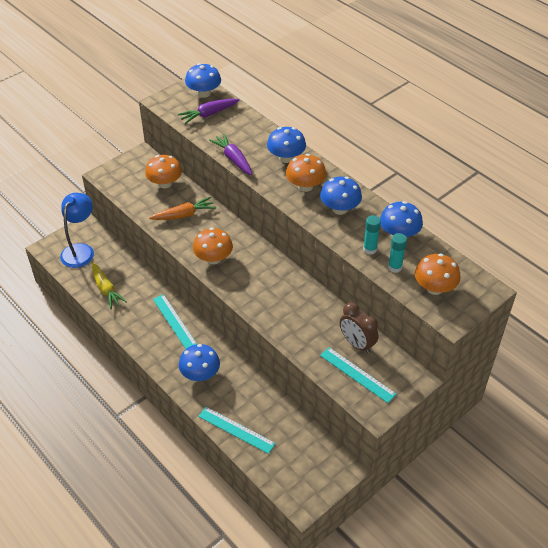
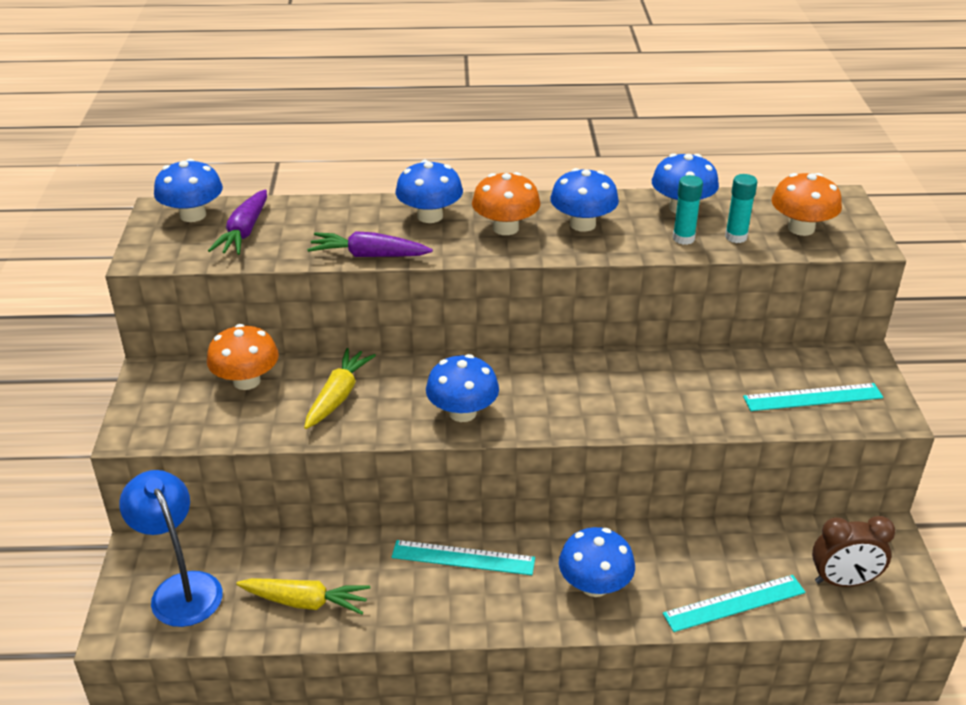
camera: 50 degrees left, 10 degrees down
orange carrot [149,197,216,220] -> yellow carrot [304,348,376,429]
orange mushroom [193,228,233,264] -> blue mushroom [426,354,499,422]
brown clock [340,302,379,354] -> brown clock moved to [812,516,895,587]

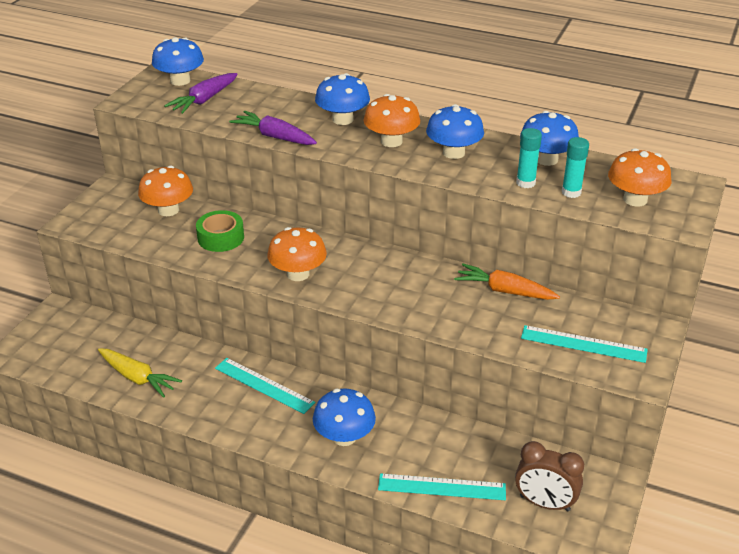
camera: 25 degrees right, 0 degrees up
blue lamp [119,470,223,627] -> none
yellow carrot [304,348,376,429] -> green tape [196,210,244,252]
blue mushroom [426,354,499,422] -> orange mushroom [267,227,327,281]
none -> orange carrot [454,264,560,300]

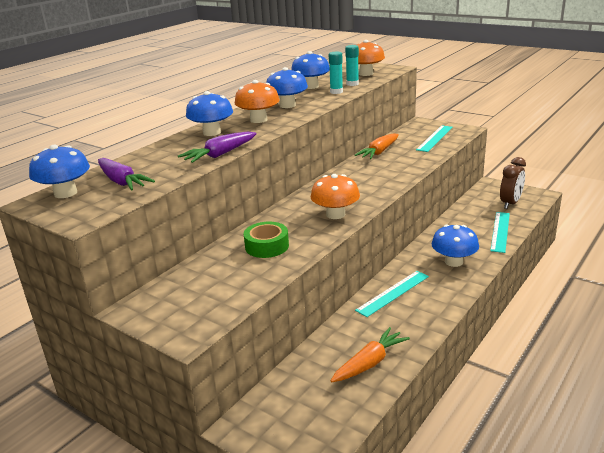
camera: 75 degrees left, 10 degrees down
yellow carrot [98,348,182,398] -> orange carrot [330,327,410,382]
orange mushroom [138,166,193,216] -> none

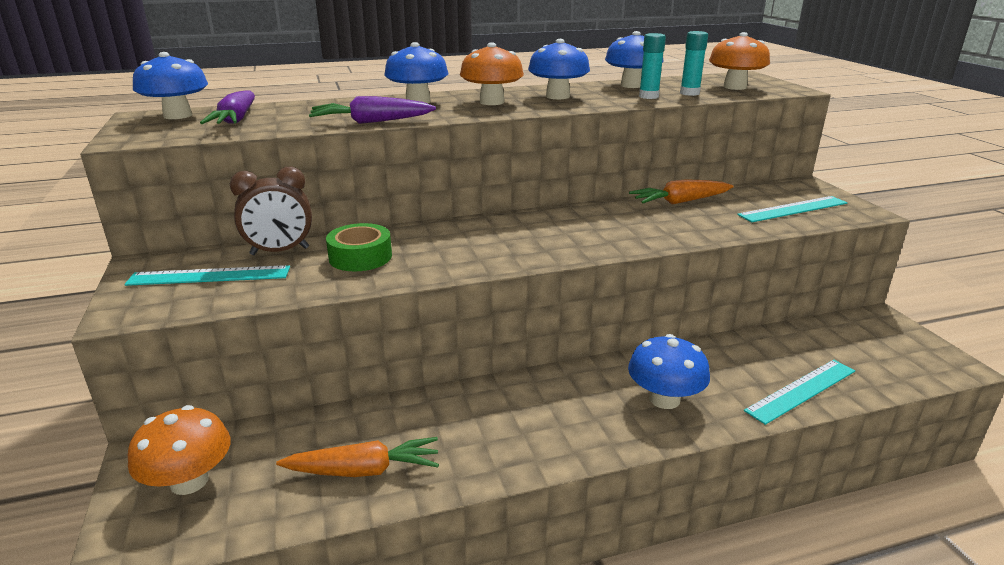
camera: 35 degrees right, 0 degrees up
orange mushroom [310,174,360,219] -> orange mushroom moved to [128,405,231,495]
turquoise ruler [355,271,429,317] -> turquoise ruler moved to [124,265,290,286]
brown clock [500,157,526,209] -> brown clock moved to [230,167,312,255]

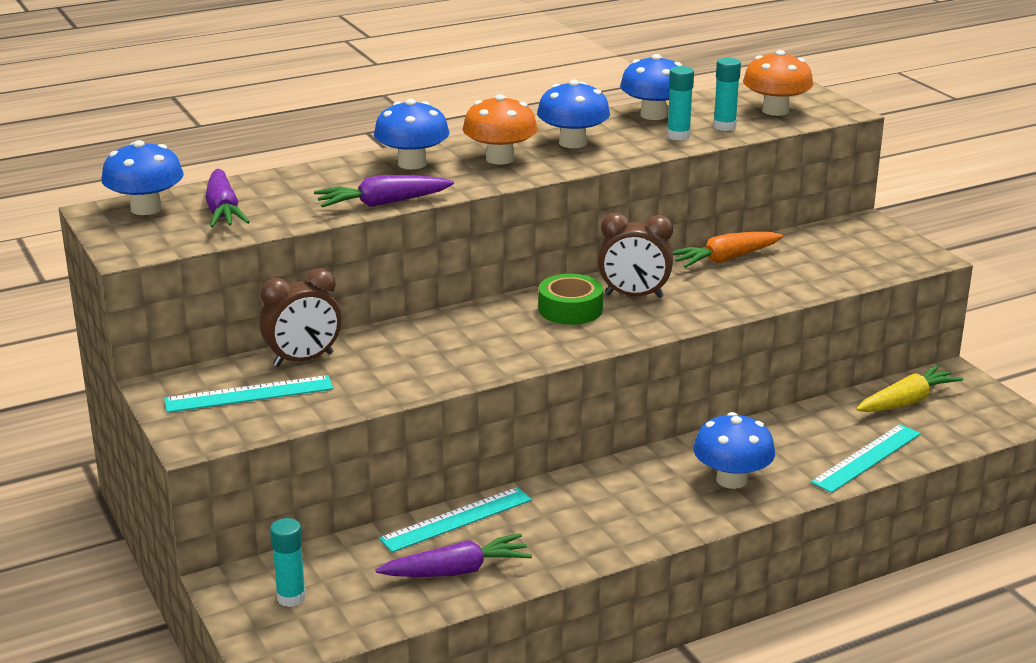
camera: 10 degrees left, 0 degrees up
orange mushroom [128,405,231,495] -> turquoise glue stick [270,518,306,607]
orange carrot [276,437,439,477] -> purple carrot [376,533,532,577]
green tape [326,223,392,271] -> green tape moved to [539,274,603,325]
turquoise ruler [737,196,847,222] -> turquoise ruler moved to [379,487,532,552]
none -> brown clock [598,213,673,298]
none -> yellow carrot [856,365,963,412]

